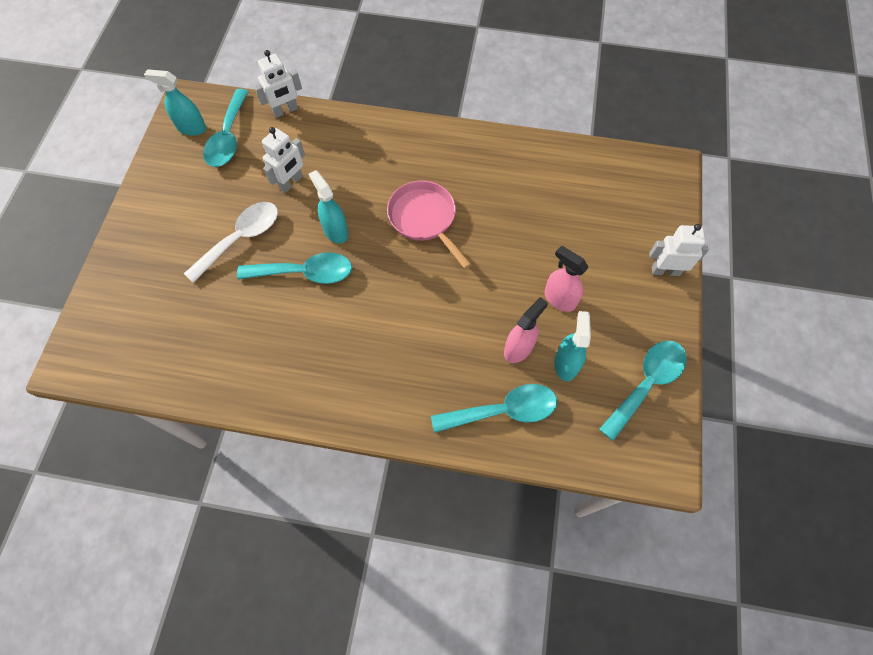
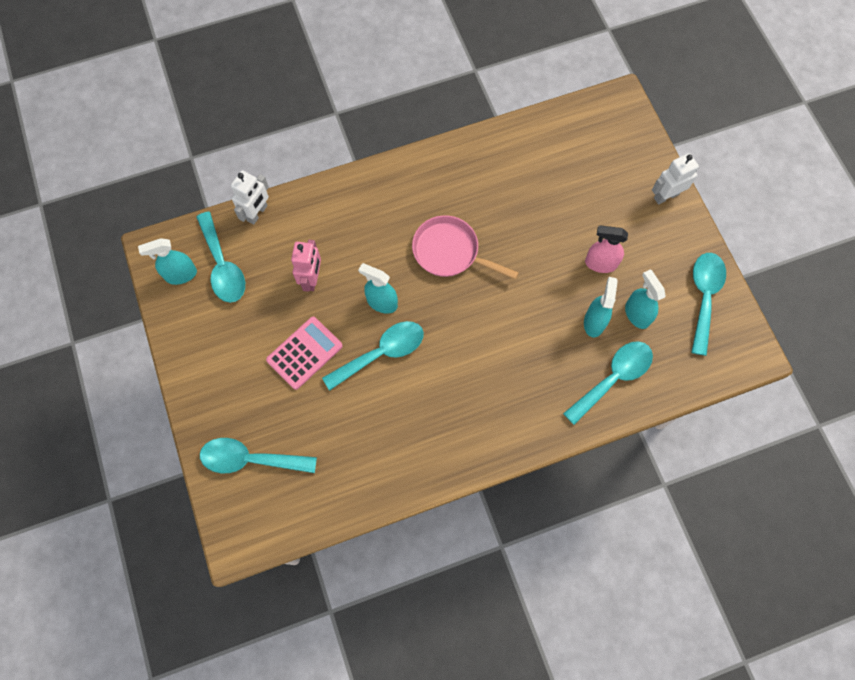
camera: 30 degrees left, 5 degrees up
white spoon [184,202,278,283] -> pink calculator [266,317,342,390]
white robot [262,127,305,193] -> pink robot [291,240,321,292]
pink spray bottle [504,297,547,363] -> turquoise spray bottle [584,277,618,337]
none -> turquoise spoon [200,438,317,473]

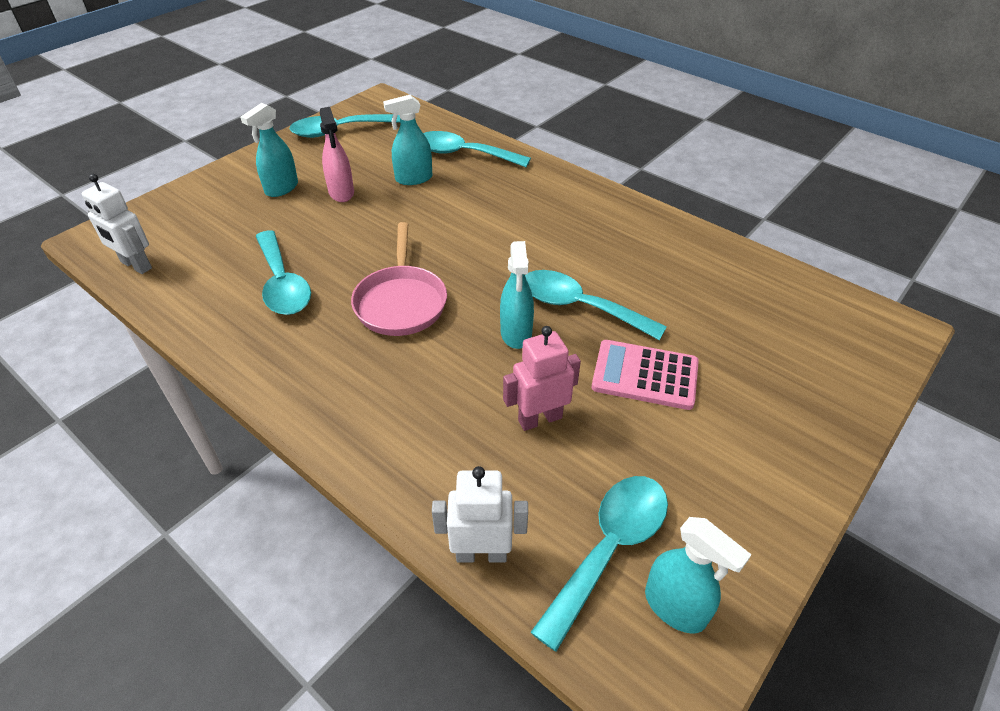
camera: 120 degrees left, 25 degrees down
turquoise spoon [200,438,317,473] -> turquoise spoon moved to [256,230,311,315]
turquoise spray bottle [625,269,666,329] -> turquoise spray bottle moved to [240,103,298,197]
white robot [652,153,699,204] -> white robot moved to [82,174,152,274]

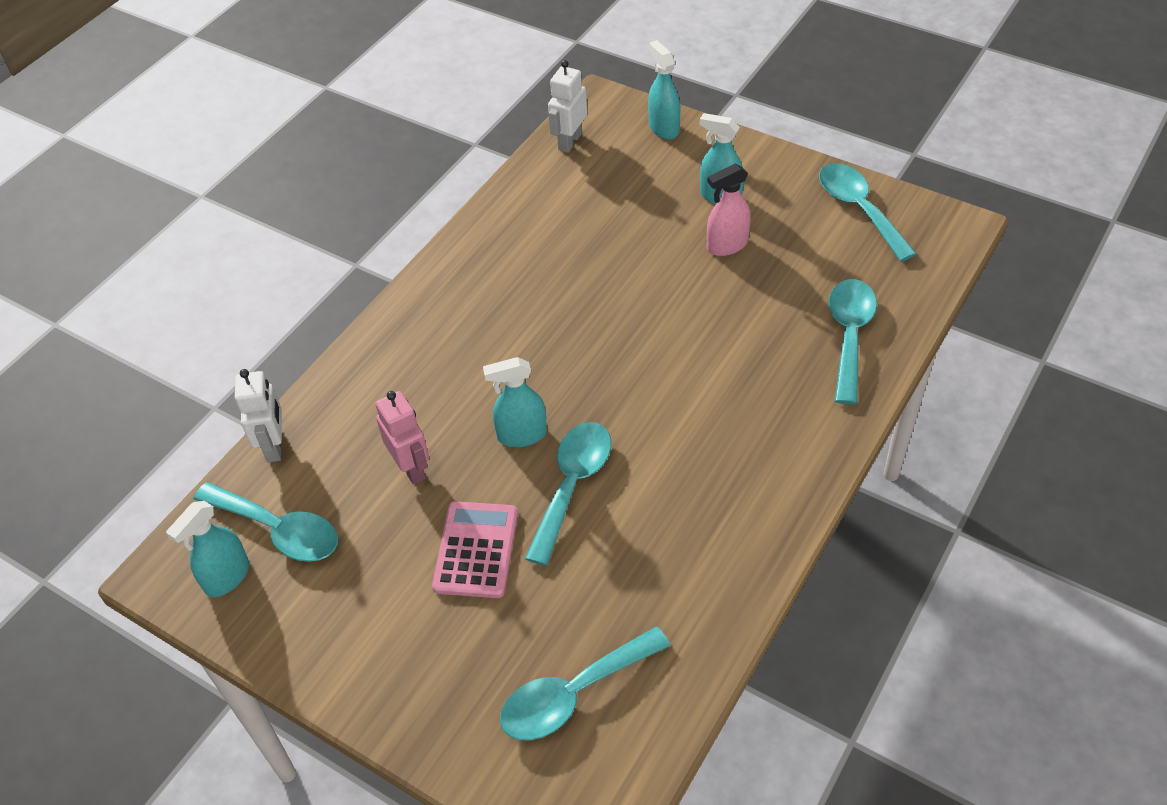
camera: 85 degrees right, 5 degrees up
turquoise spoon [256,230,311,315] -> turquoise spoon moved to [500,627,671,740]
pink pan [351,222,447,336] -> none
turquoise spray bottle [383,95,432,185] -> turquoise spray bottle moved to [648,40,680,140]

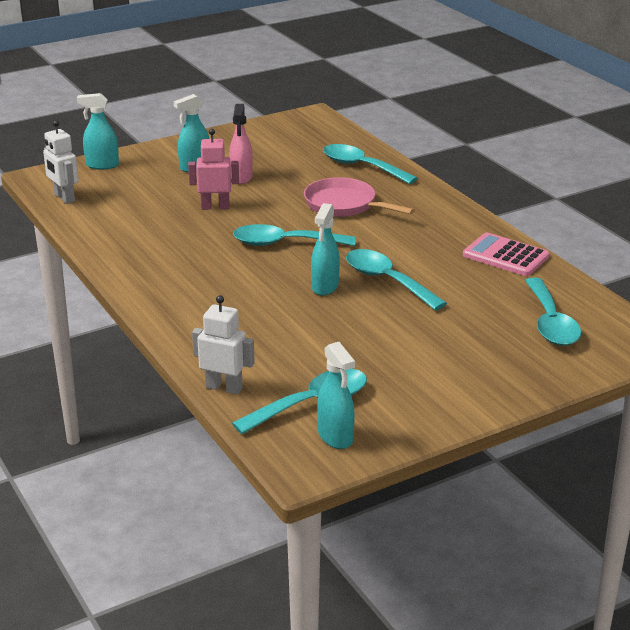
camera: 65 degrees left, 20 degrees down
pink robot [376,391,429,485] -> pink robot moved to [188,129,239,210]
pink calculator [432,501,518,598] -> pink calculator moved to [463,232,550,276]
turquoise spoon [819,163,917,262] -> turquoise spoon moved to [233,224,355,246]
none -> pink pan [304,177,415,217]

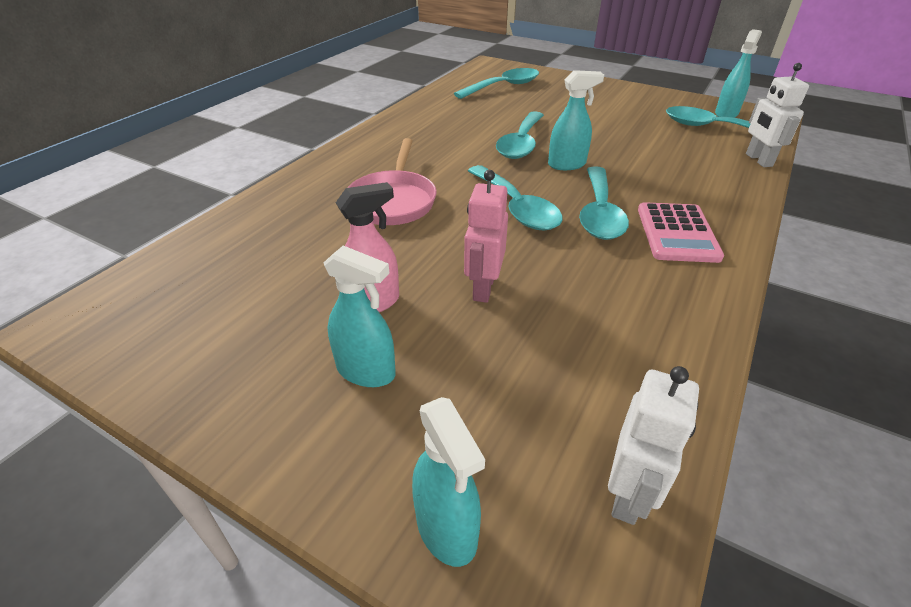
camera: 120 degrees left, 10 degrees up
pink robot [188,129,239,210] -> pink robot turned 45 degrees clockwise [464,170,508,303]
turquoise spoon [323,144,418,184] -> turquoise spoon moved to [579,166,629,240]
pink calculator [463,232,550,276] -> pink calculator moved to [638,202,724,263]

